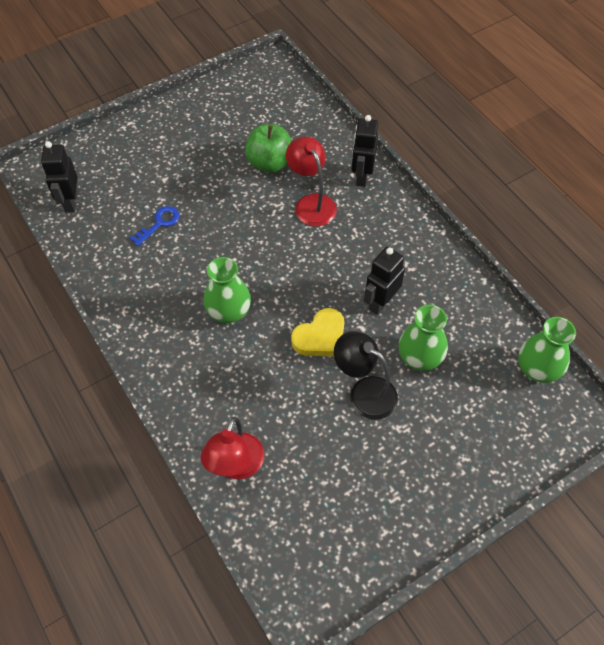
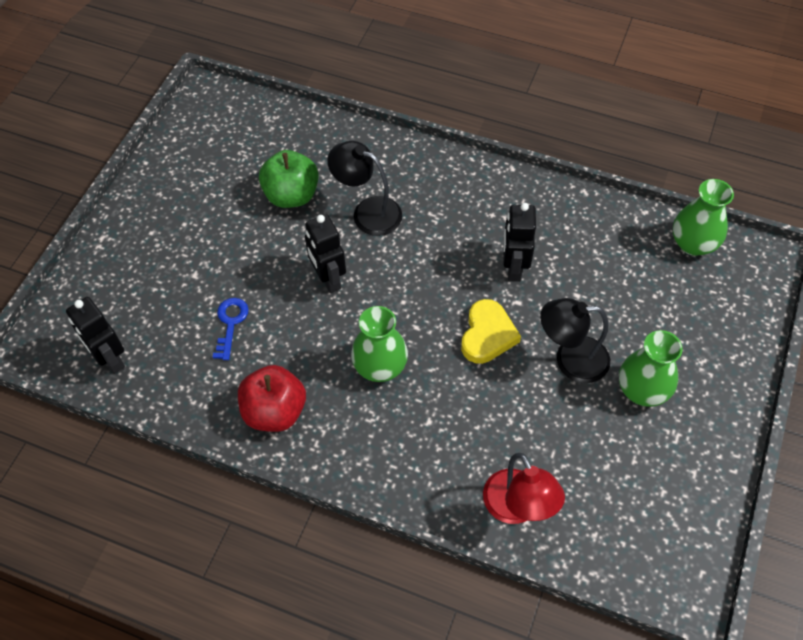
camera: 35 degrees left, 0 degrees up
red lamp [286,137,337,226] -> black lamp [328,141,402,236]
black robot [352,115,378,187] -> black robot moved to [305,214,346,293]
green vase [398,305,448,371] -> green vase moved to [619,330,683,407]
none -> red apple [238,365,306,432]

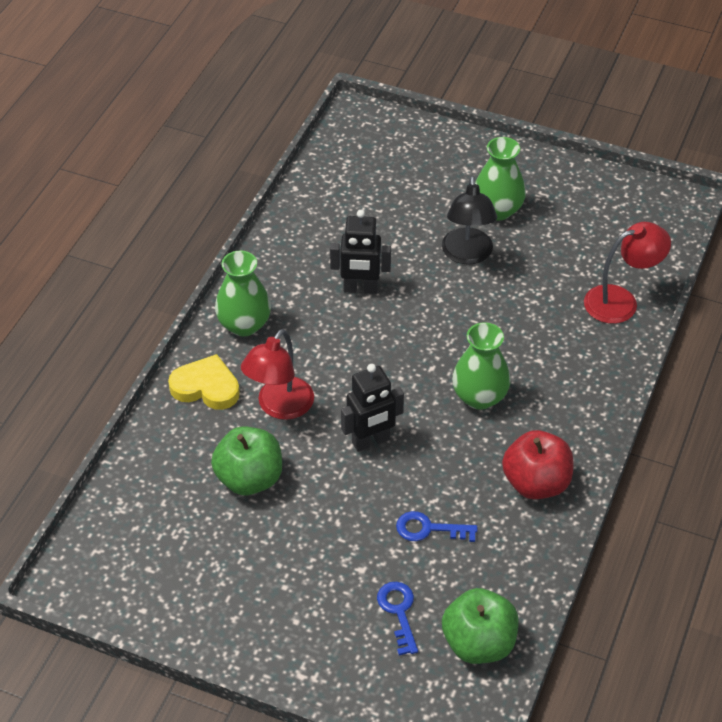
camera: 90 degrees left, 10 degrees down
black robot [66,297,125,374] -> green apple [442,588,519,664]
black lamp [328,141,402,236] -> red lamp [241,329,314,420]
yellow heart [461,299,521,364] -> yellow heart moved to [168,354,240,410]
green vase [673,179,734,256] -> green vase moved to [215,250,271,336]
none -> blue key [377,582,418,655]

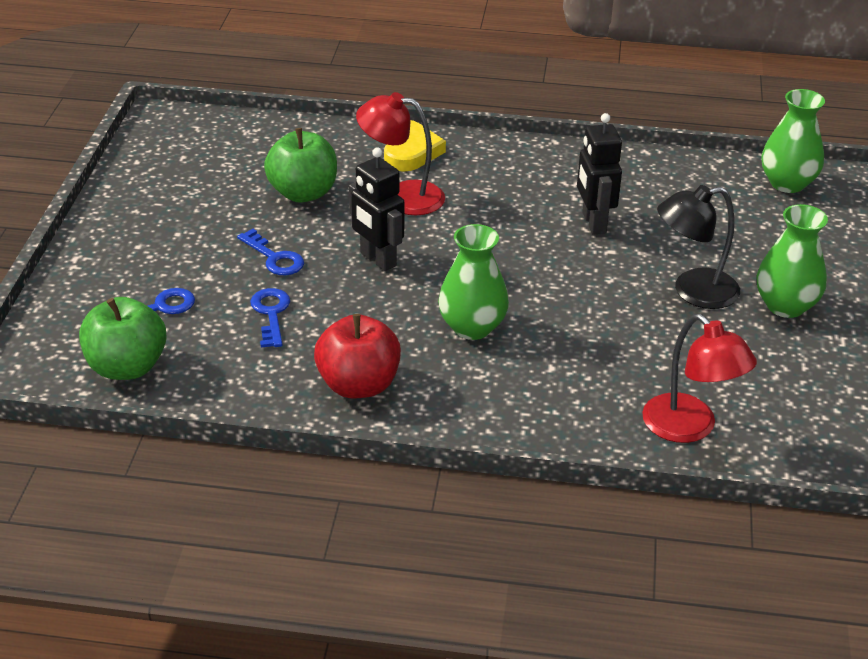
camera: 75 degrees right, 10 degrees down
green vase [215,250,271,336] -> green vase moved to [761,89,825,193]
none -> blue key [237,229,304,275]

